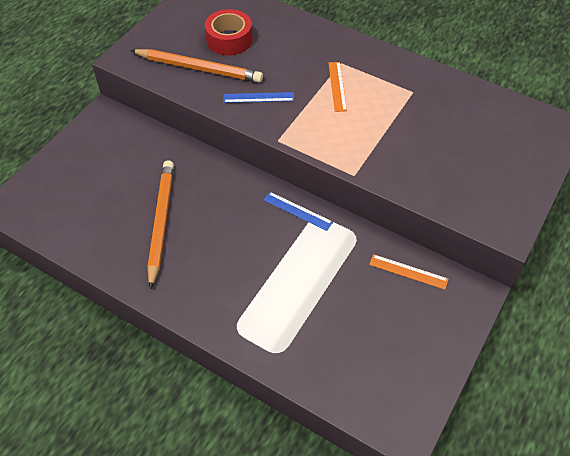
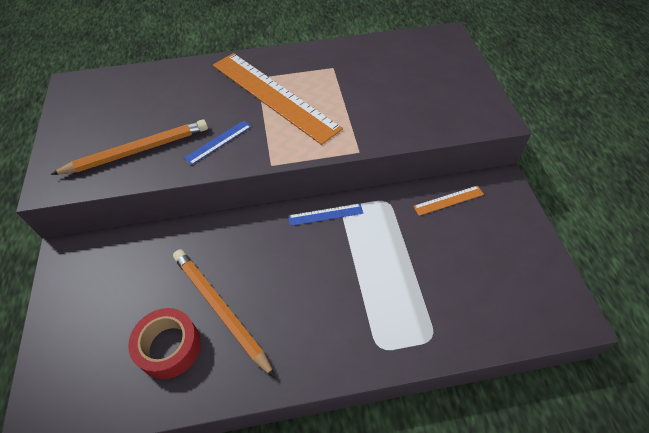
camera: 40 degrees left, 0 degrees up
red tape [205,9,253,55] -> red tape moved to [128,308,201,379]
orange ruler [328,62,347,112] -> orange ruler [213,53,343,145], size x2.42

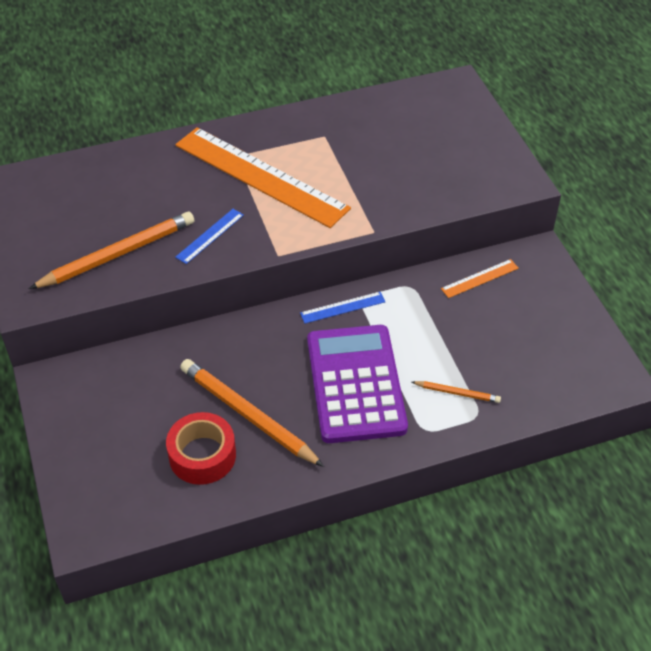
camera: 10 degrees left, 5 degrees down
none -> purple calculator [307,325,408,443]
none -> orange pencil [412,381,501,403]

